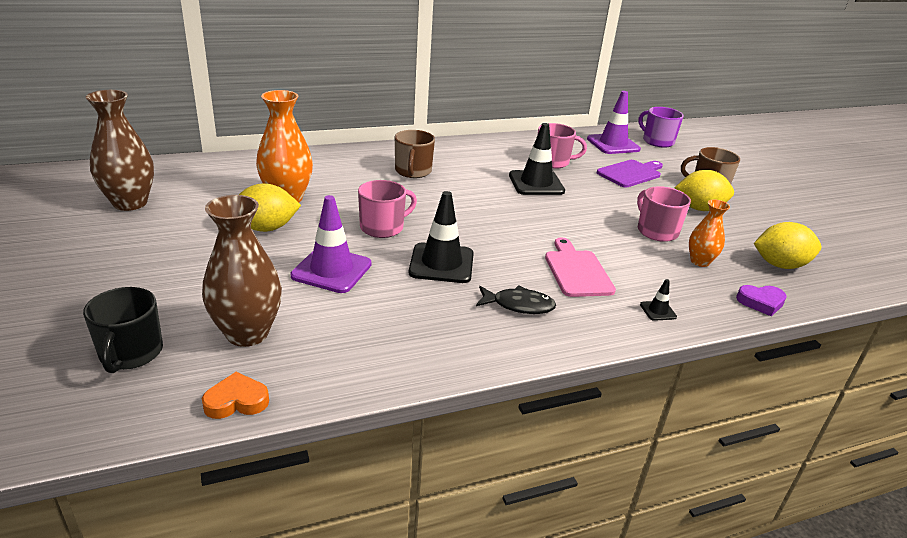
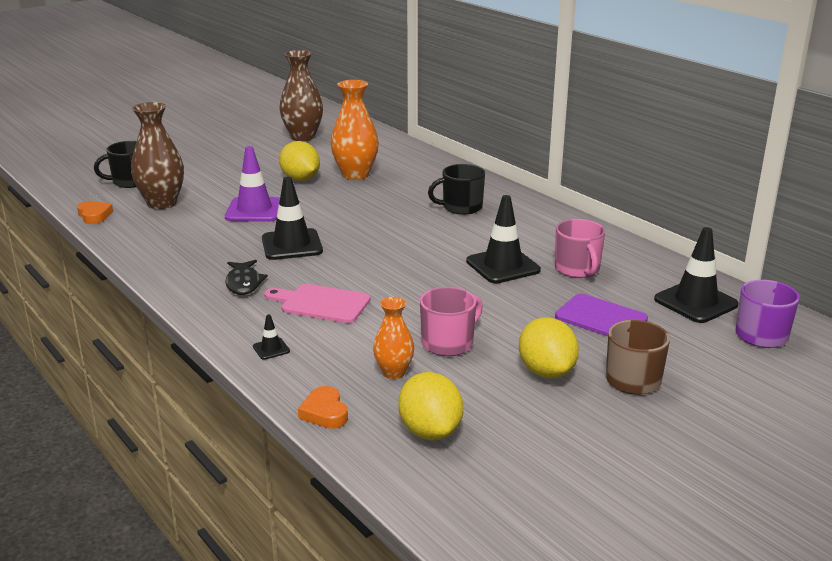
camera: 75 degrees right, 5 degrees down
pink mug [358,180,417,238] -> none
brown mug [395,130,435,178] -> black mug [428,164,485,215]
pink cutting board [545,238,616,297] -> pink cutting board turned 135 degrees counterclockwise [264,284,371,323]
purple traffic cone [587,91,641,154] -> black traffic cone [654,227,739,323]
purple heart [736,285,787,316] -> orange heart [298,386,348,429]

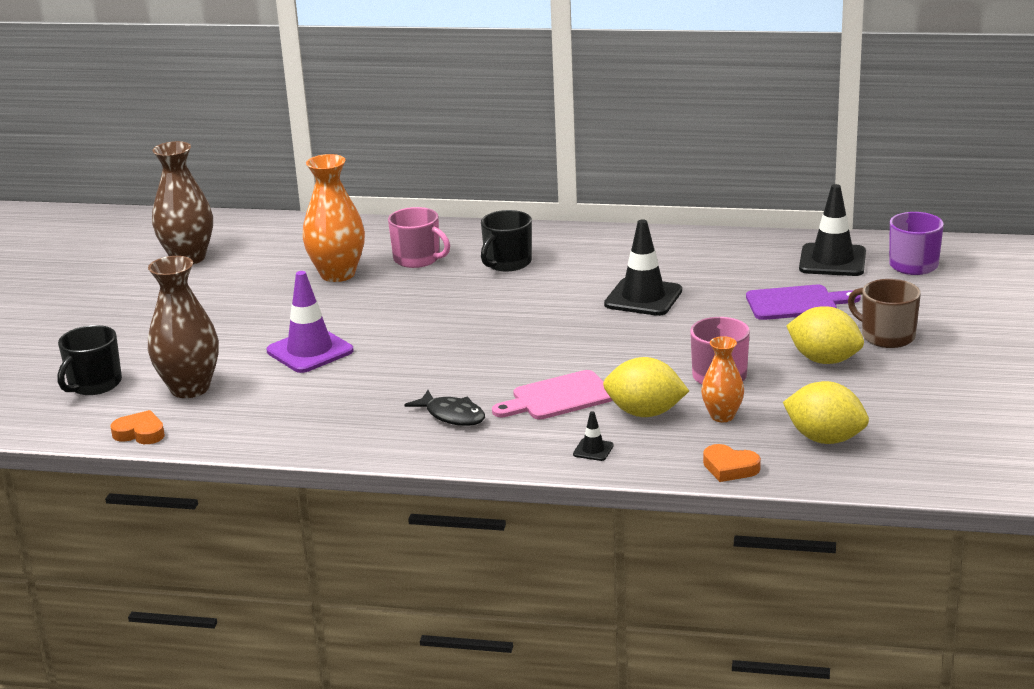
camera: 40 degrees left, 0 degrees up
black traffic cone [262,177,323,260] -> none
yellow lemon [279,141,320,181] -> yellow lemon moved to [603,357,689,417]
pink mug [555,219,605,278] -> pink mug moved to [388,207,450,268]

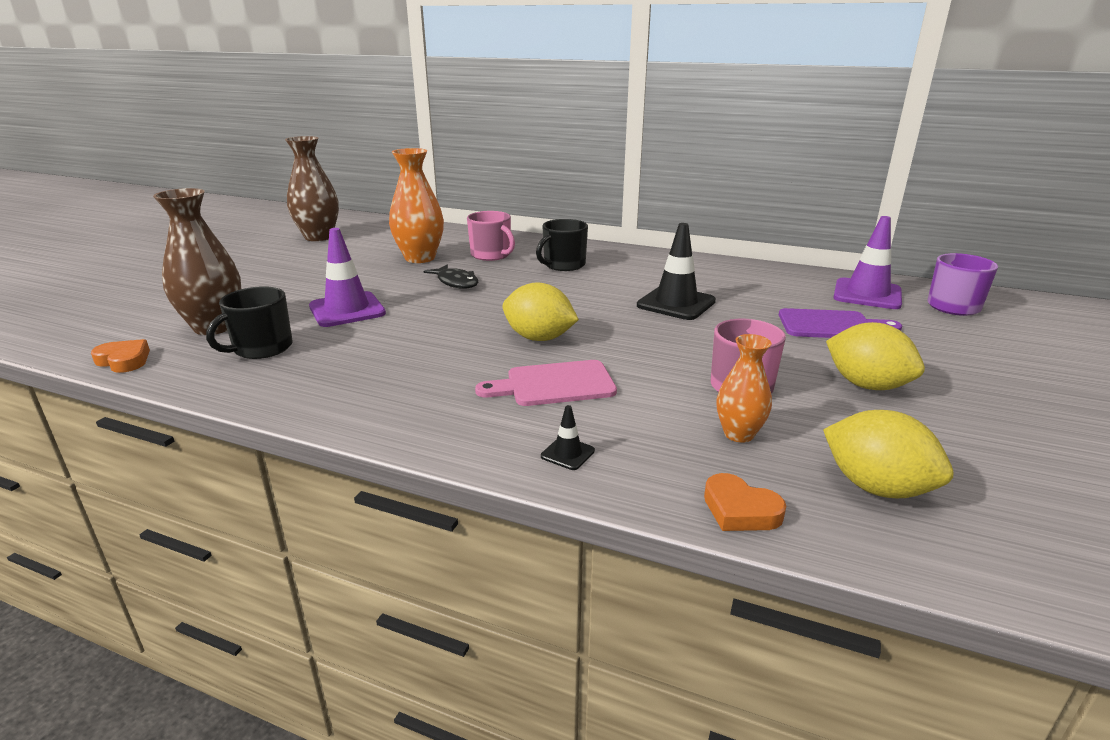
camera: 10 degrees right, 0 degrees up
black mug [58,325,122,395] -> black mug moved to [206,286,292,359]
black fish [404,390,485,426] -> black fish moved to [423,265,478,289]
yellow lemon [603,357,689,417] -> yellow lemon moved to [503,282,579,341]
black traffic cone [799,184,866,276] -> purple traffic cone [833,216,902,309]
brown mug [848,279,921,348] -> none

